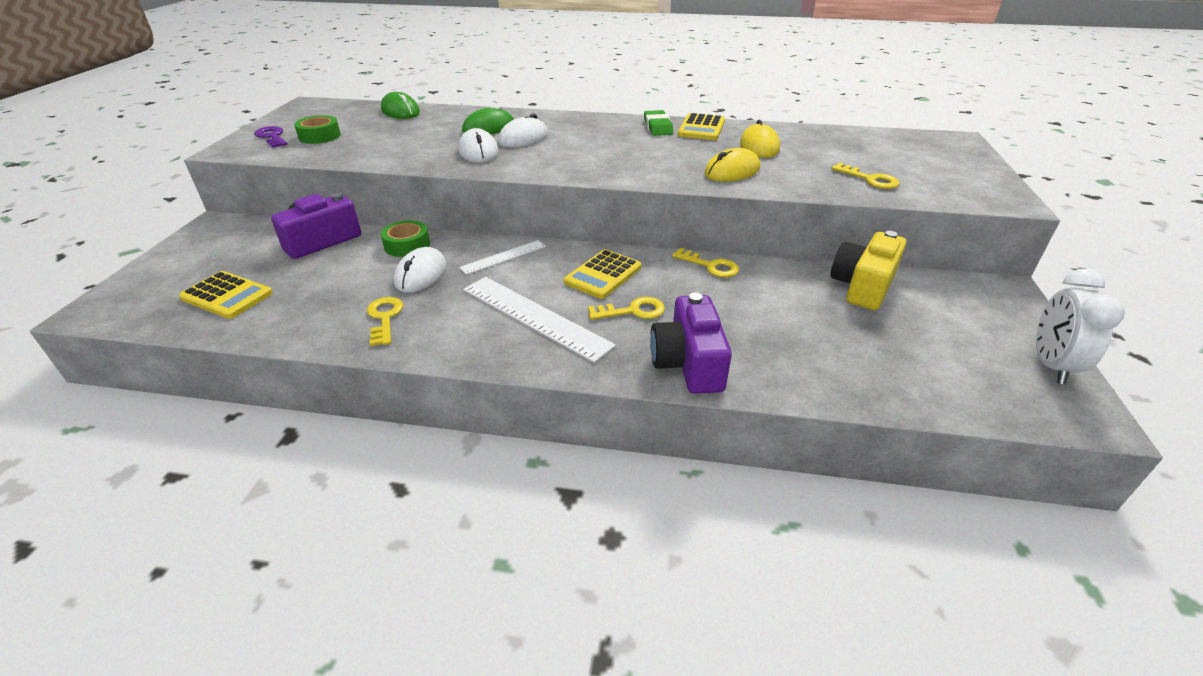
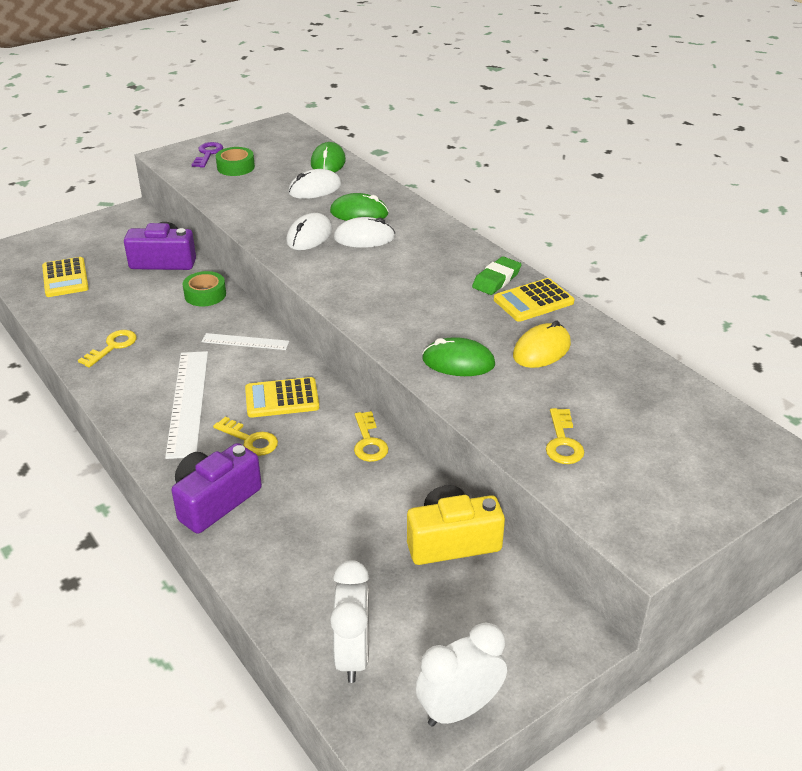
camera: 45 degrees right, 0 degrees up
white mouse [394,247,446,293] -> white mouse moved to [288,169,341,199]
yellow mouse [704,148,760,182] -> green mouse [422,337,495,376]
none -> white clock [330,560,370,683]

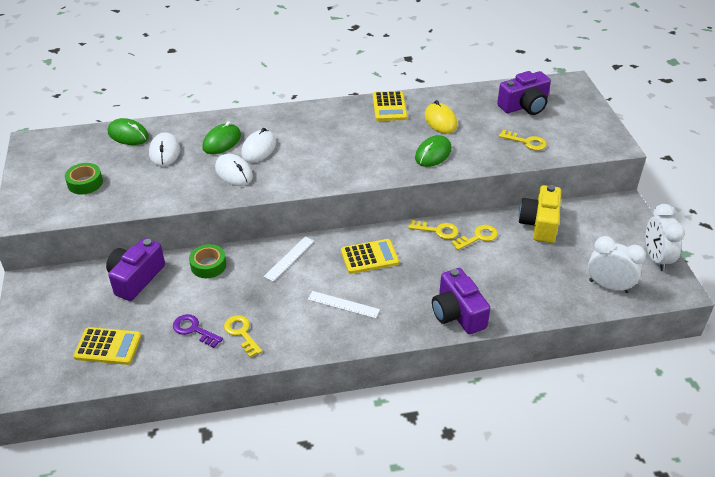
camera: 65 degrees left, 5 degrees up
white ruler [165,351,208,459] -> white ruler [308,291,380,319], size x0.57
purple key [192,142,223,168] -> purple key moved to [173,314,223,348]
yellow key [213,417,278,456] -> yellow key moved to [451,225,498,250]
yellow calculator [245,377,319,418] -> yellow calculator turned 120 degrees counterclockwise [341,239,399,274]
green eraser [472,256,522,295] -> none
none -> purple camera [497,71,551,115]

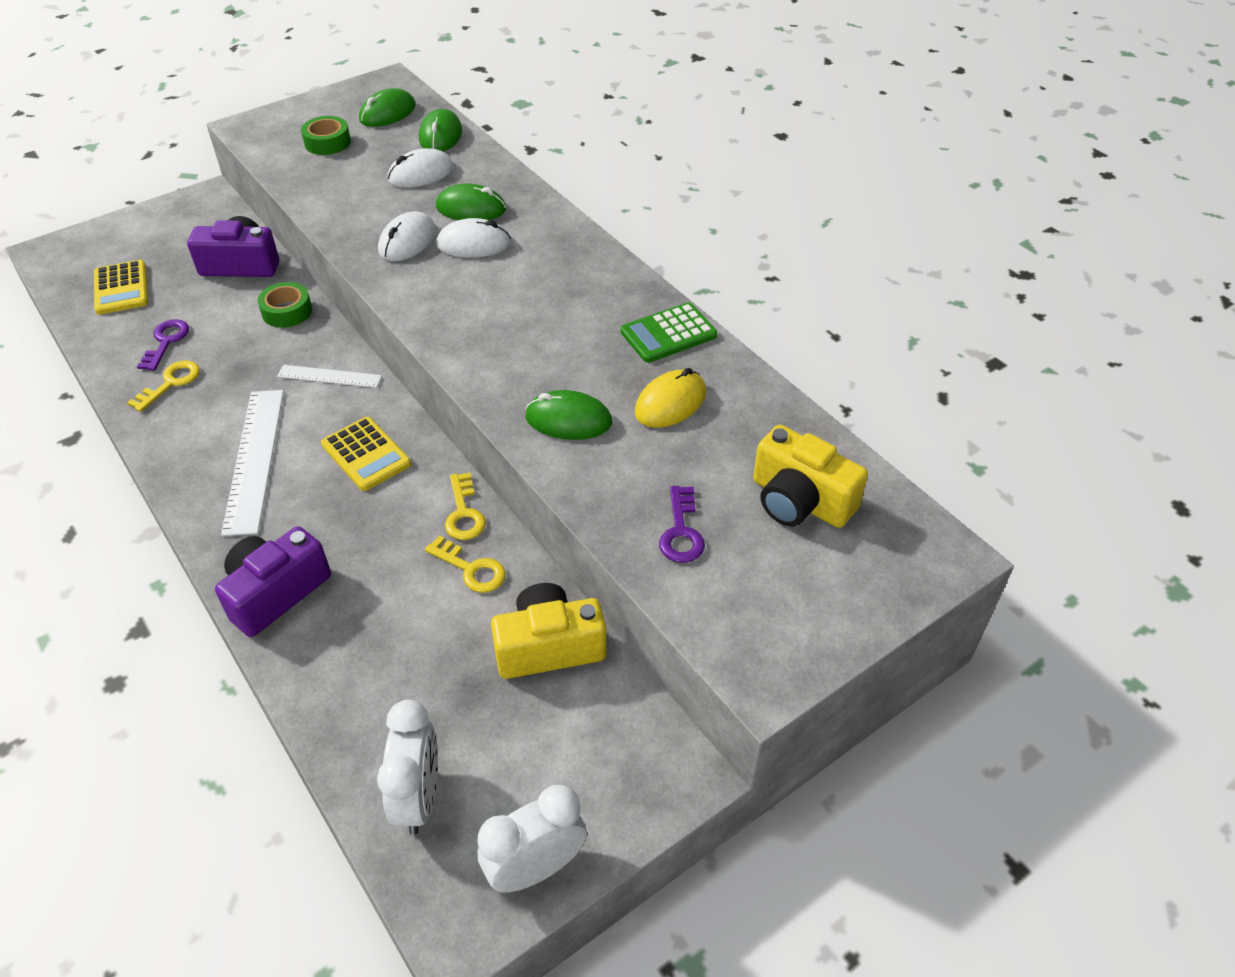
camera: 65 degrees right, 5 degrees up
white ruler [308,291,380,319] -> white ruler [221,390,284,536], size x1.76
yellow calculator [373,91,407,121] -> green calculator [621,302,717,363]
purple camera [497,71,551,115] -> yellow camera [753,425,868,528]
yellow key [499,130,547,150] -> purple key [659,486,705,563]
none -> green mouse [359,88,416,127]

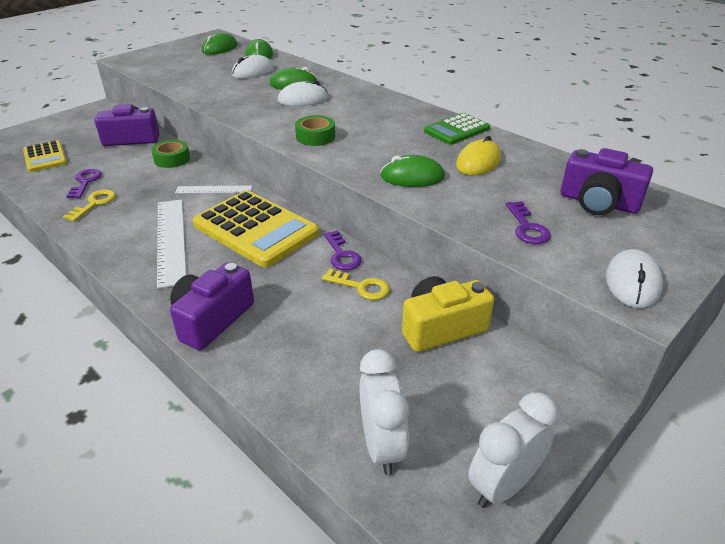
camera: 10 degrees left, 10 degrees down
green tape [301,116,351,155] -> green tape moved to [295,115,335,146]
yellow calculator [321,417,411,491] -> yellow calculator [193,190,319,267], size x1.77
white mouse [378,211,436,261] -> white mouse moved to [606,249,663,308]
yellow key [445,472,486,540] -> purple key [324,231,362,270]
yellow camera [753,425,868,528] -> purple camera [560,148,653,215]

